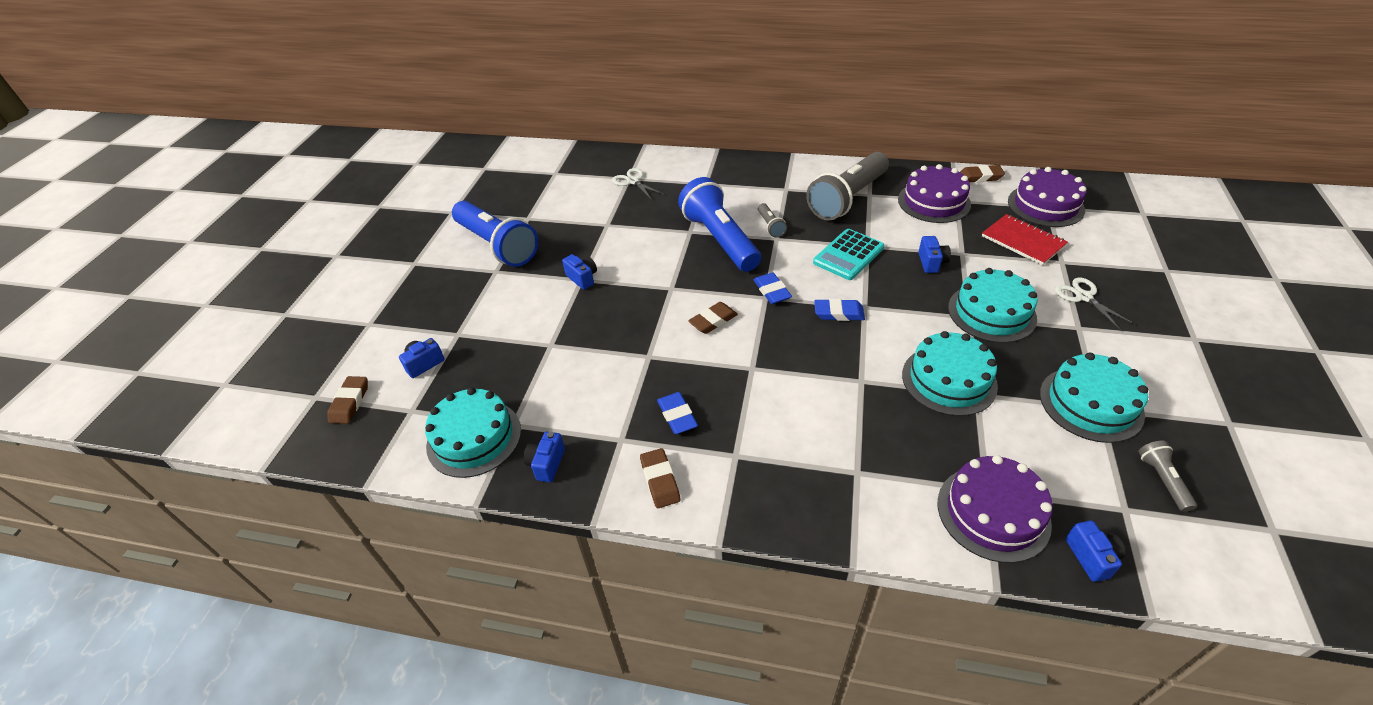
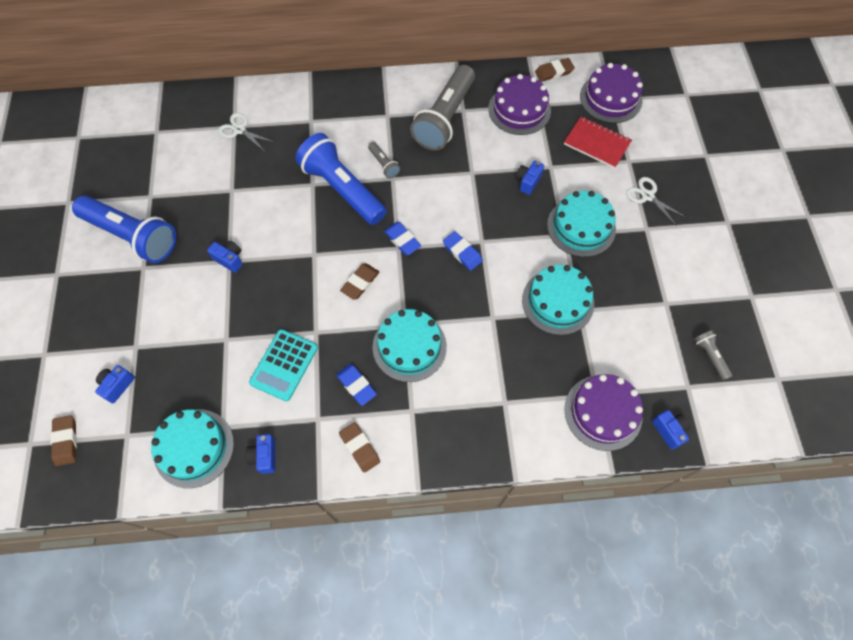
camera: 20 degrees left, 20 degrees up
turquoise calculator [813,229,884,280] -> turquoise calculator moved to [249,329,318,401]
blue eraser [814,299,865,321] -> blue eraser turned 60 degrees clockwise [443,231,483,271]
blue camera [918,236,951,273] -> blue camera turned 135 degrees counterclockwise [515,160,544,195]
turquoise cake [1040,353,1148,443] -> turquoise cake moved to [373,309,447,382]

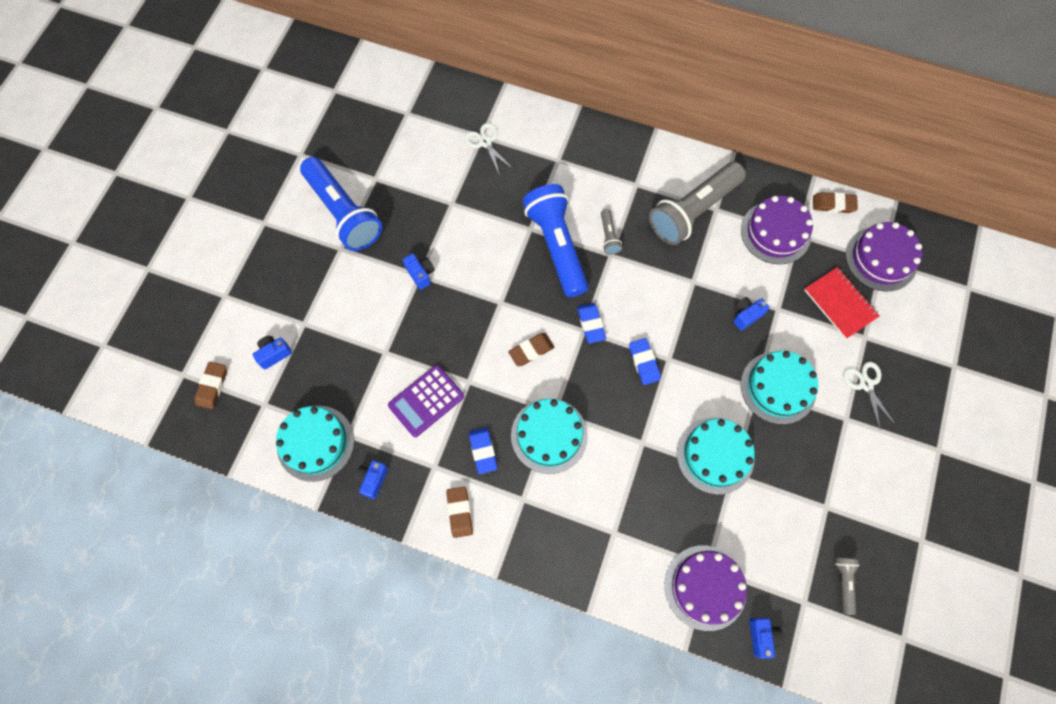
camera: 25 degrees right, 5 degrees up
turquoise calculator [249,329,318,401] -> purple calculator [388,365,464,437]

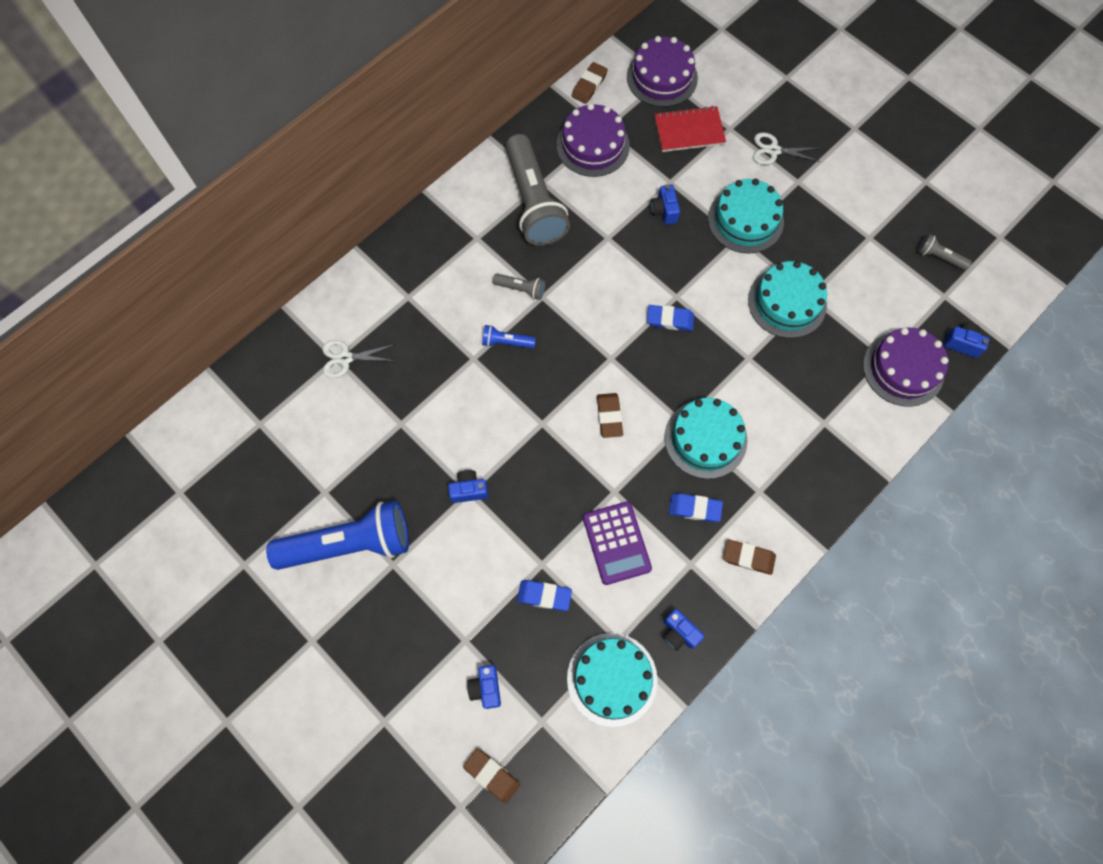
camera: 65 degrees left, 0 degrees up
blue flashlight [523,184,588,297] -> blue flashlight [482,325,536,348], size x0.43
blue eraser [577,303,606,344] -> blue eraser moved to [517,580,572,611]

